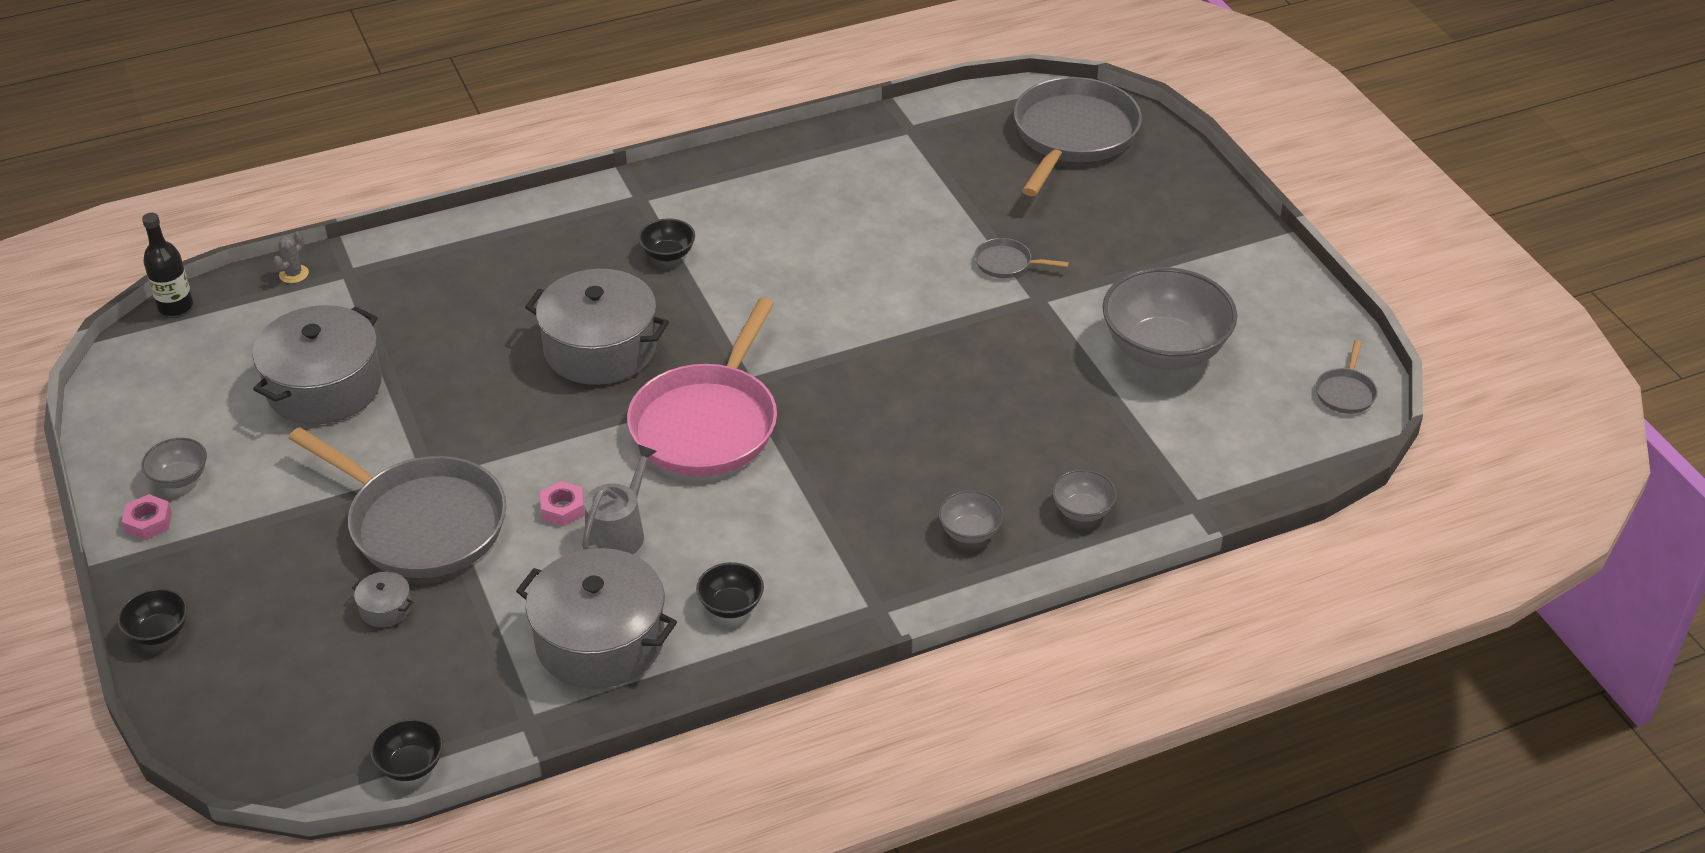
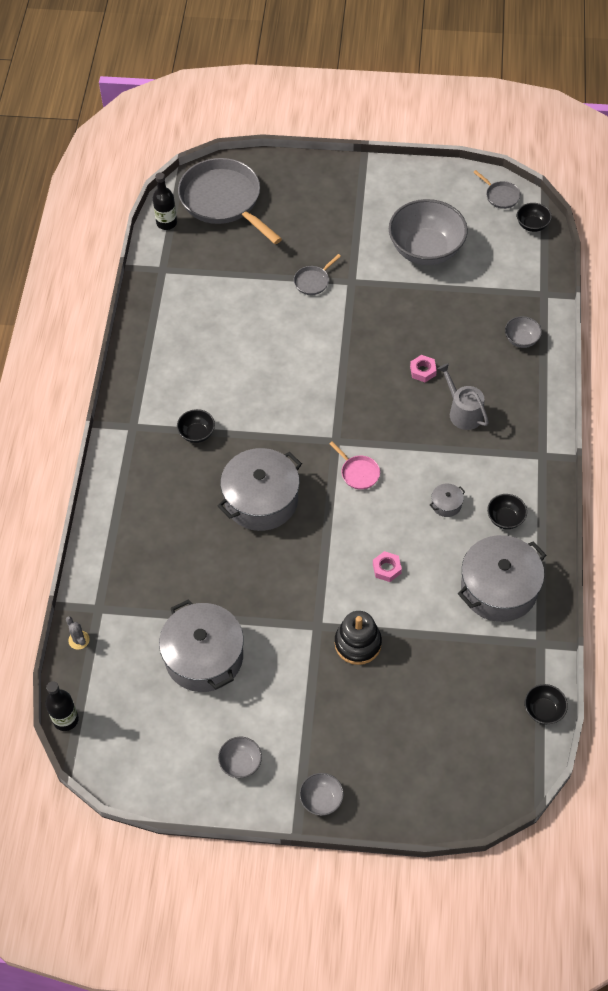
camera: 60 degrees left, 15 degrees up
black bowl [117,588,188,645] -> black bowl moved to [517,203,552,232]
pink nut [122,494,172,540] -> pink nut moved to [410,355,437,382]
grey pan [288,427,507,578] -> black stacking toy [335,611,382,665]
grey pot [352,572,413,627] -> grey pot moved to [430,484,465,517]
grey watering can [582,444,657,554] -> grey watering can moved to [438,363,489,430]
pink pan [627,298,777,476] -> pink pan [329,441,380,490], size x0.42
grey bowl [938,490,1004,543] -> grey bowl moved to [299,773,344,816]
none -> black bottle [153,172,177,230]

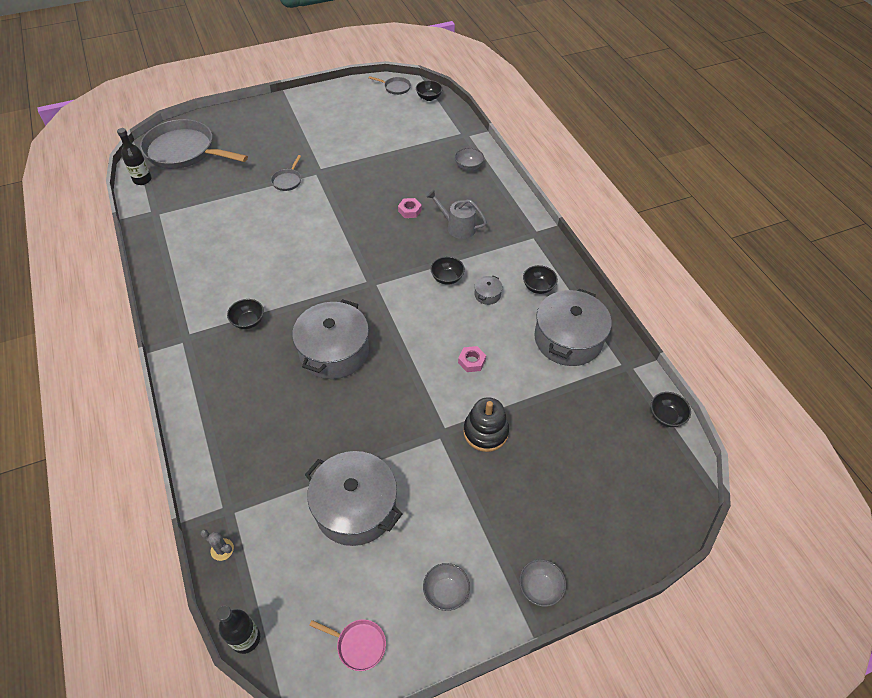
camera: 30 degrees left, 5 degrees down
pink pan [329,441,380,490] -> pink pan moved to [309,619,386,671]
grey bowl [389,199,468,265] -> none
none -> black bowl [430,256,465,285]

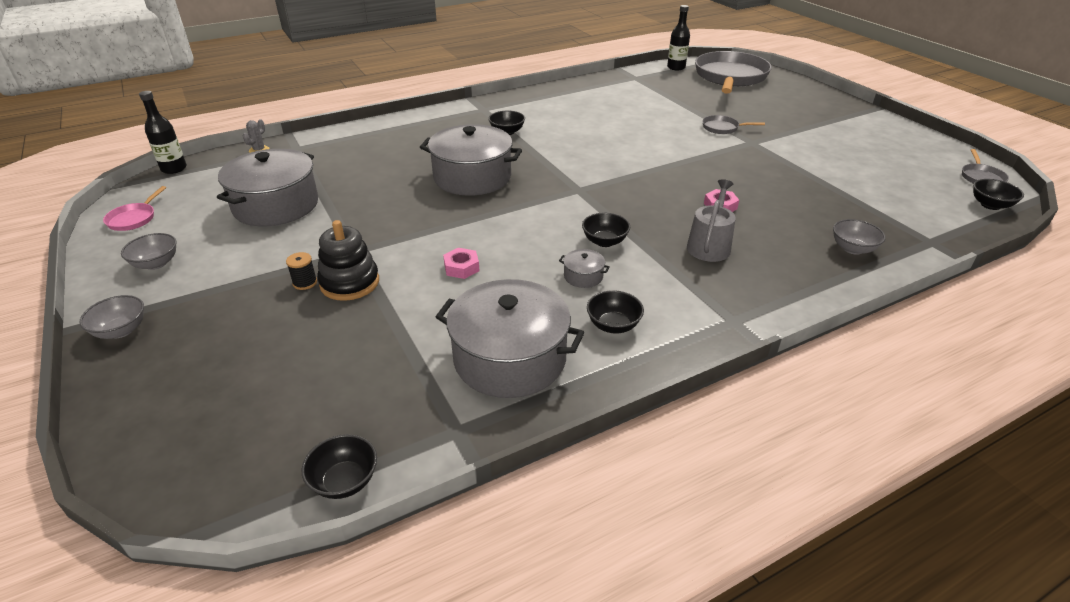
camera: 85 degrees right, 15 degrees down
none -> black spool [286,252,317,290]

